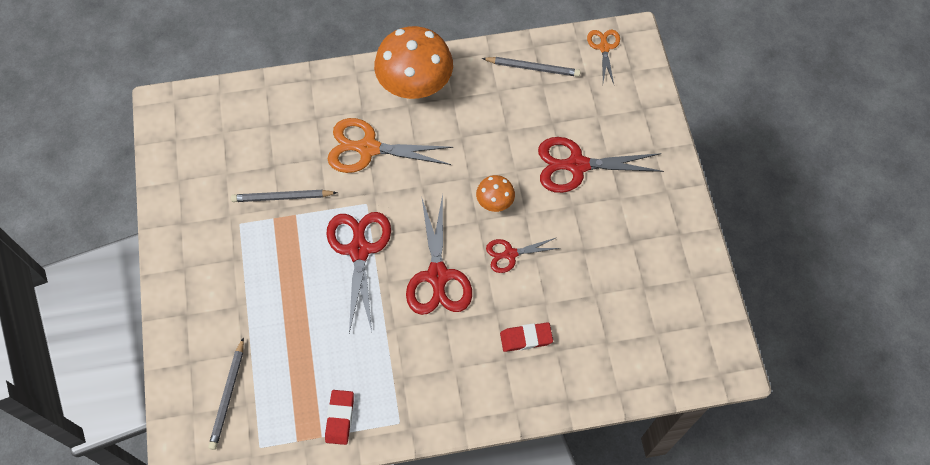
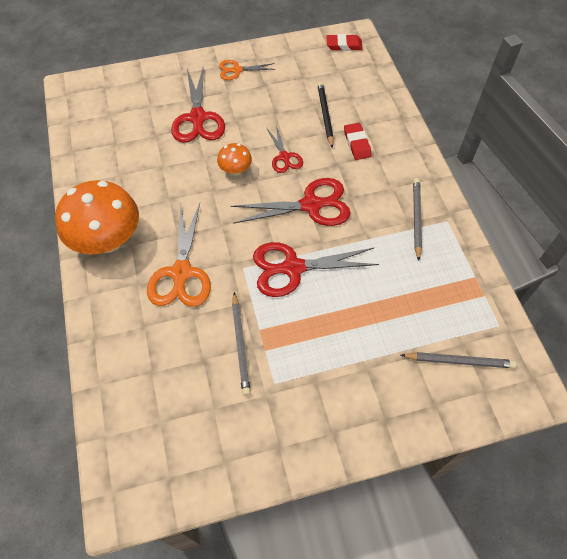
camera: 95 degrees left, 5 degrees down
red eraser [325,390,354,445] -> red eraser moved to [327,34,363,51]
grey pencil [482,57,581,77] -> grey pencil moved to [413,178,422,261]
orange scissors [587,30,620,84] -> orange scissors moved to [219,60,276,80]
none -> black pencil [317,82,334,148]

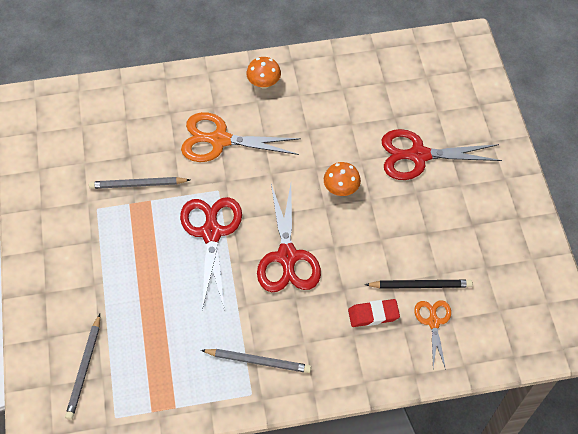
camera: 95 degrees right, 0 degrees up
orange mushroom [55,180,139,254] -> orange mushroom [246,57,281,89], size x0.47
orange scissors [219,60,276,80] -> orange scissors moved to [414,300,451,370]
red scissors [267,125,303,173] -> none
red eraser [327,34,363,51] -> none

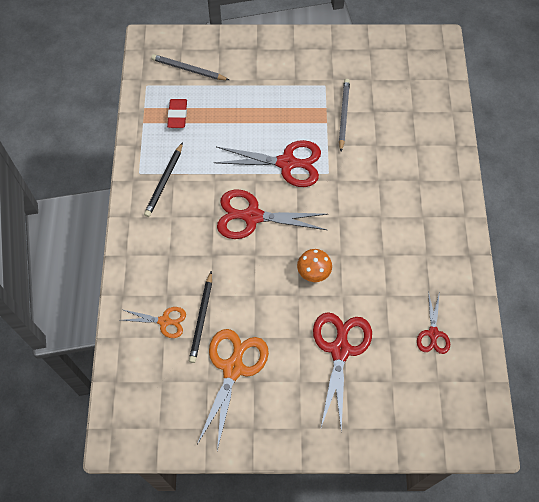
camera: 100 degrees right, 5 degrees up
orange scissors [181,112,301,162] -> orange scissors moved to [197,329,269,450]
grey pencil [201,349,311,373] -> black pencil [144,142,183,217]
orange mushroom [246,57,281,89] -> none
red eraser [348,299,400,327] -> red eraser moved to [167,99,187,128]
none -> red scissors [417,291,450,354]

